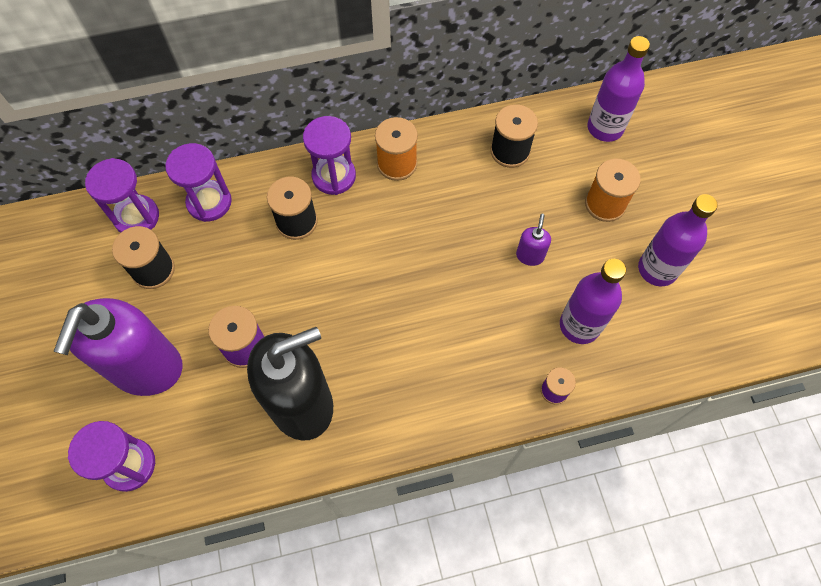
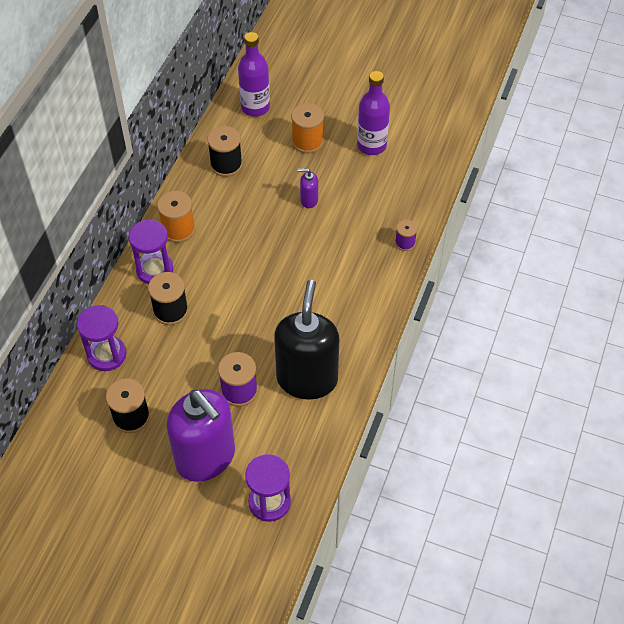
camera: 55 degrees left, 10 degrees down
purple hourglass [85,158,159,233] -> none
purple soap dispenser [516,214,551,266] -> purple soap dispenser turned 45 degrees counterclockwise [297,168,318,208]
purple bottle [560,259,626,344] -> none

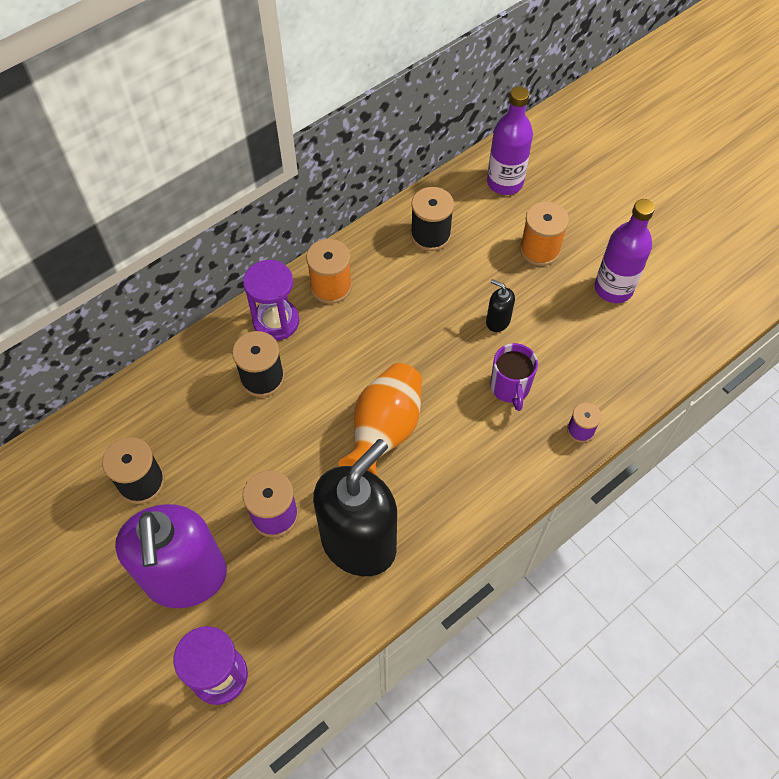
camera: 30 degrees right, 5 degrees up
purple hourglass [77,305,126,371] -> none
purple soap dispenser [297,168,318,208] -> black soap dispenser [486,279,515,332]
none -> orange vase [338,363,422,476]
none -> purple mug [490,343,538,411]

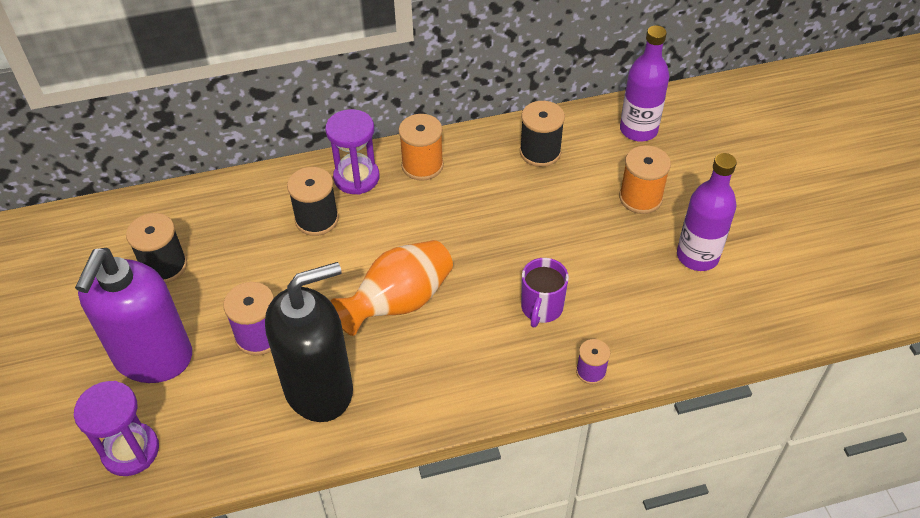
camera: 25 degrees right, 10 degrees down
black soap dispenser [486,279,515,332] -> none

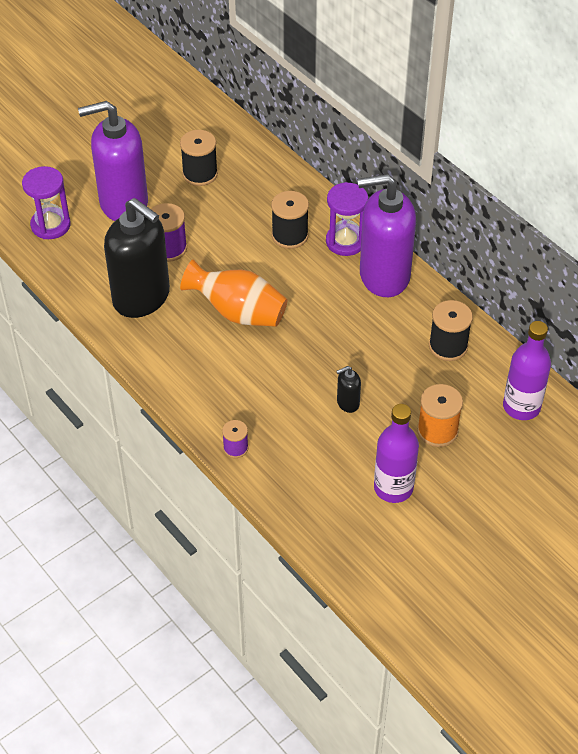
camera: 65 degrees right, 0 degrees up
orange spool [399,114,444,181] -> purple soap dispenser [357,174,416,297]
purple mug [521,258,569,327] -> none
none -> black soap dispenser [336,366,361,413]

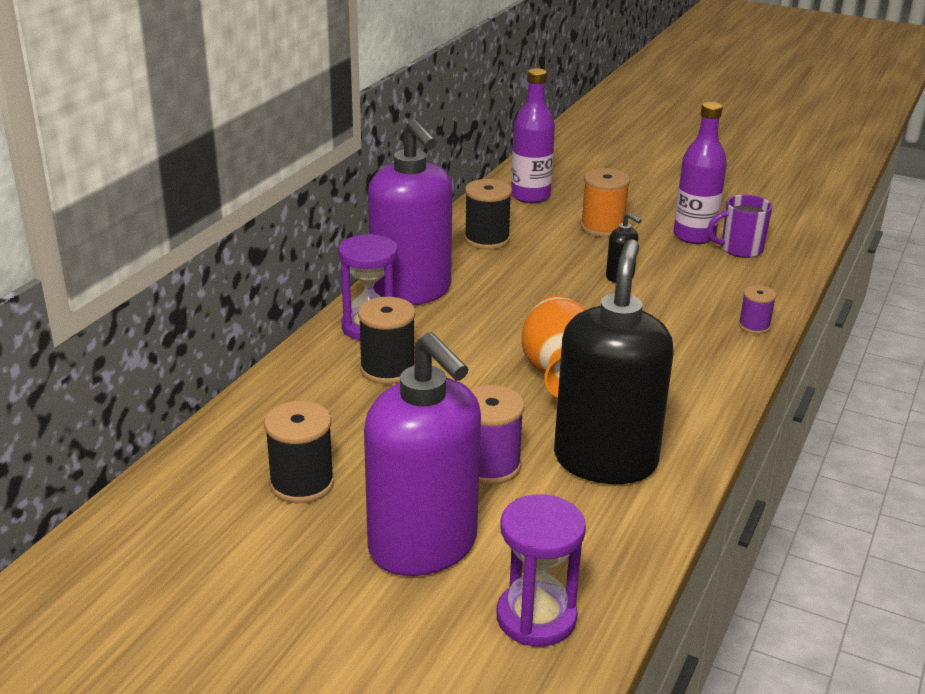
camera: 115 degrees left, 20 degrees down
none -> purple mug [707,195,772,258]

